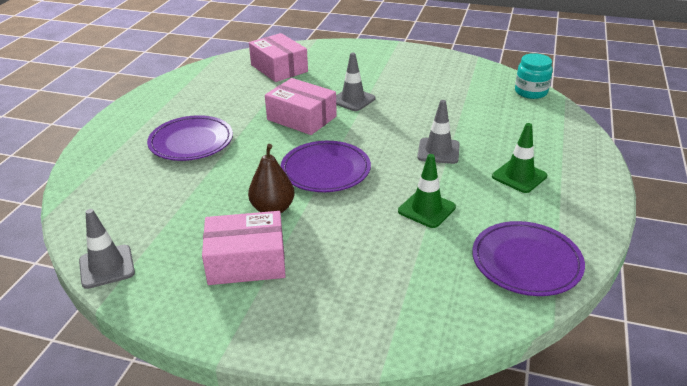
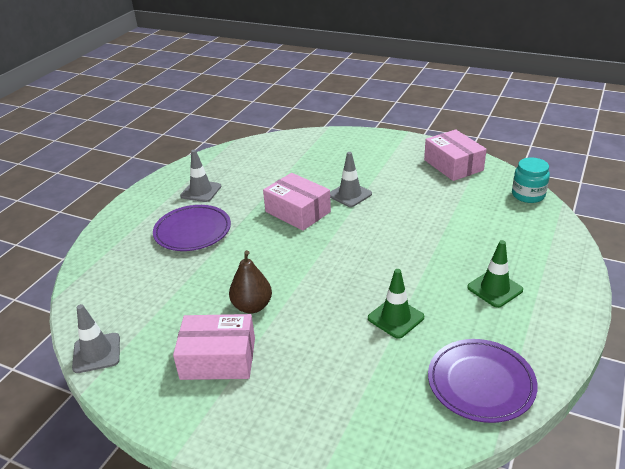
camera: 10 degrees right, 0 degrees up
pink box [249,33,308,82] -> pink box moved to [424,129,487,181]
purple plate [281,141,371,192] -> none
grey traffic cone [417,100,460,164] -> grey traffic cone moved to [180,150,221,202]

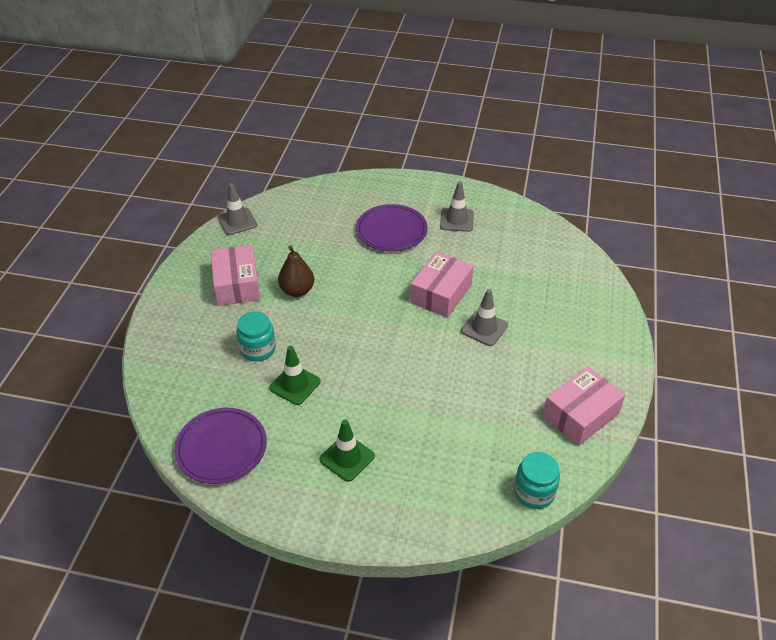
camera: 75 degrees right, 10 degrees up
none -> turquoise jar [236,311,276,361]

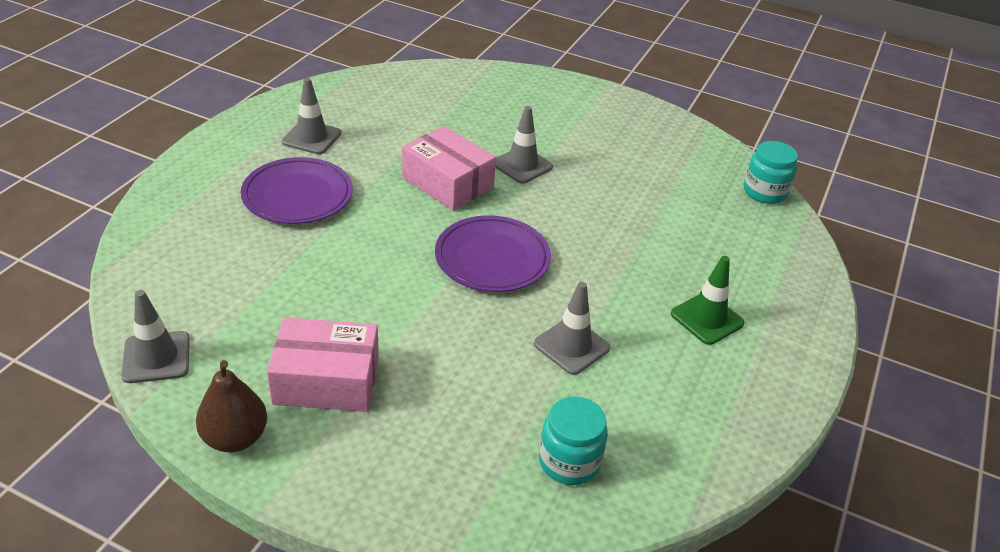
camera: 80 degrees left, 5 degrees down
purple plate [174,408,267,484] -> purple plate moved to [435,215,551,292]
turquoise jar [236,311,276,361] -> turquoise jar moved to [539,396,608,485]
green traffic cone [269,346,321,405] -> grey traffic cone [534,282,610,375]
brown pear [278,246,314,297] -> brown pear moved to [196,360,267,452]
pink box [543,366,625,446] -> none

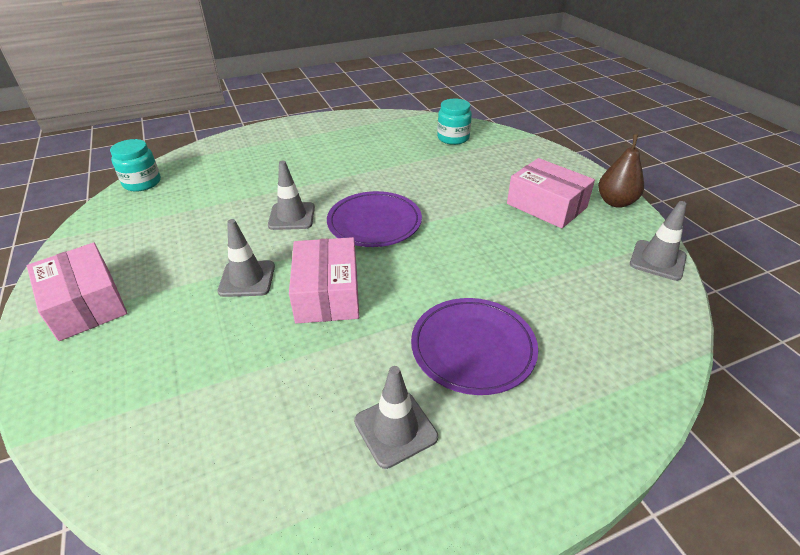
camera: 135 degrees left, 0 degrees up
grey traffic cone [534,282,610,375] -> grey traffic cone moved to [268,161,315,230]
green traffic cone [671,256,744,345] -> none
none -> pink box [27,243,127,341]

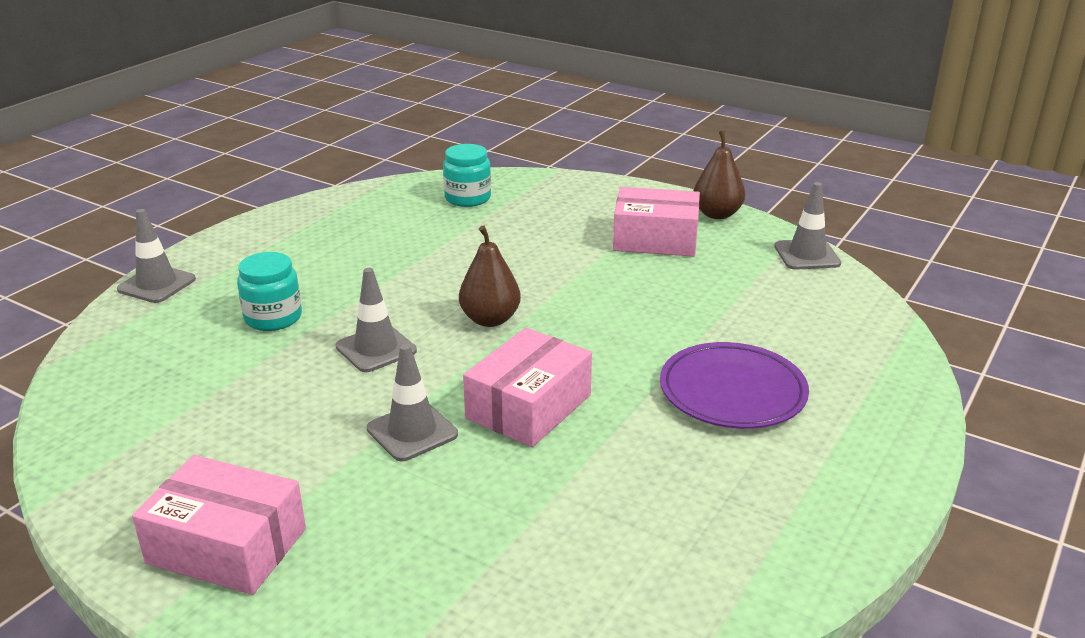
camera: 35 degrees left, 10 degrees down
turquoise jar [110,139,161,192] -> turquoise jar moved to [237,252,302,331]
pink box [289,237,359,324] -> pink box turned 75 degrees clockwise [463,328,592,447]
purple plate [327,191,422,247] -> brown pear [459,225,521,327]
grey traffic cone [354,366,438,469] -> grey traffic cone moved to [117,209,196,303]

